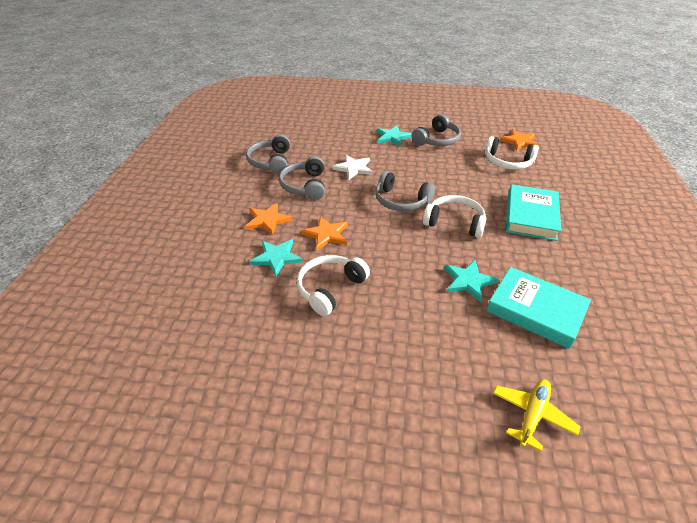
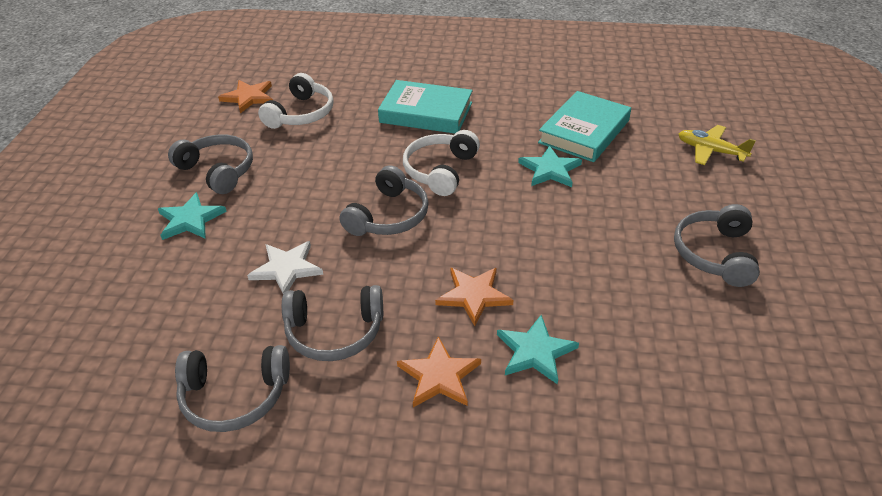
camera: 90 degrees left, 0 degrees up
white headphones [297,255,370,316] -> none
none -> grey headphones [674,204,760,287]

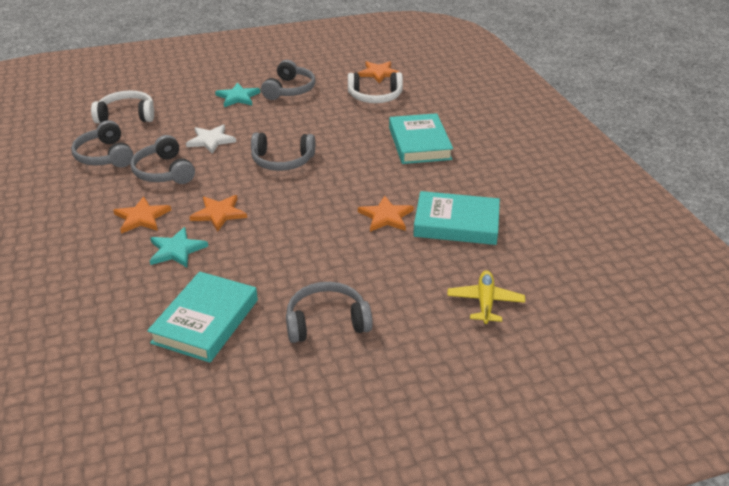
camera: 65 degrees right, 5 degrees down
white headphones [403,130,480,196] -> white headphones moved to [91,90,154,124]
turquoise star [518,146,582,187] -> orange star [358,195,414,232]
none -> turquoise book [147,271,258,363]

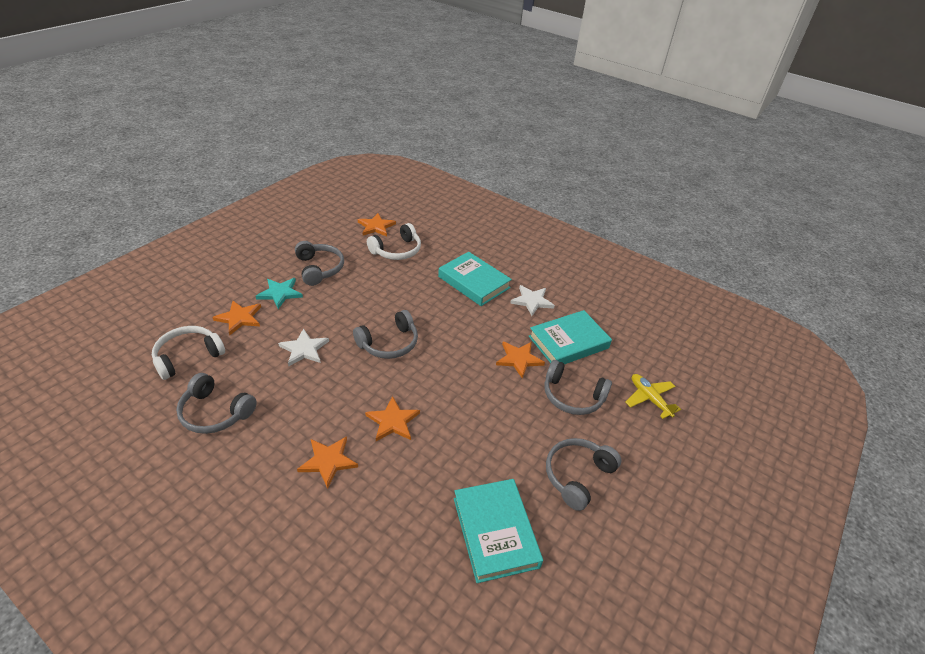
camera: 40 degrees left, 5 degrees up
grey headphones [130,135,195,184] -> grey headphones moved to [544,360,612,415]
turquoise star [150,227,208,267] -> none
none -> orange star [212,301,261,335]
none -> white star [510,285,555,316]

